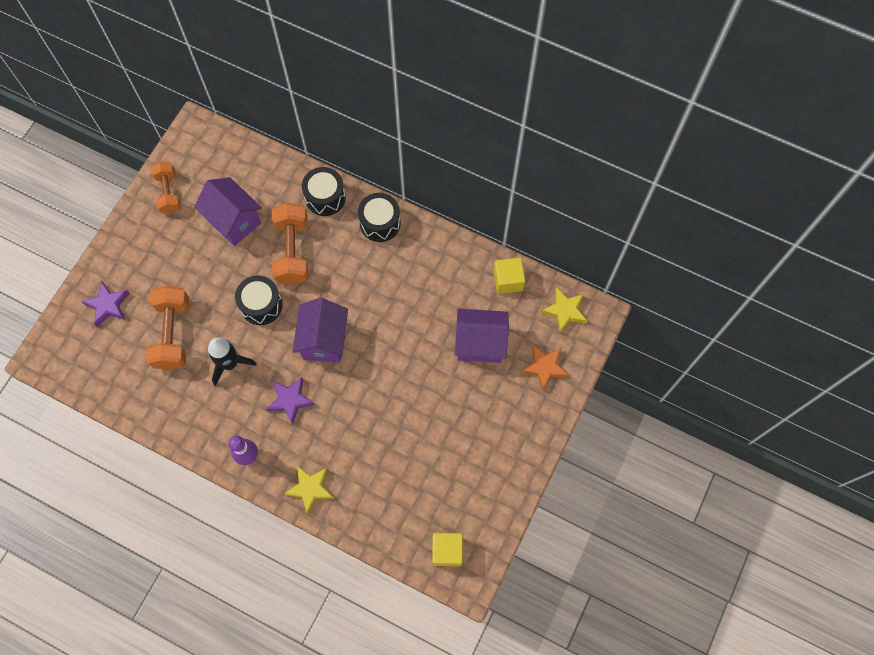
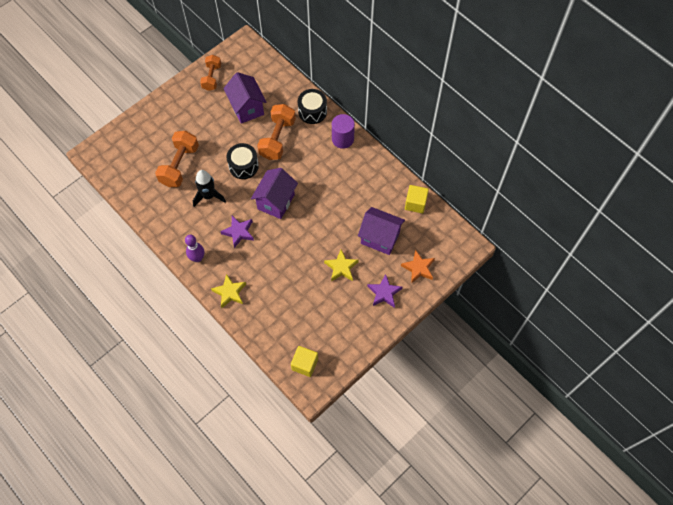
camera: 20 degrees right, 5 degrees down
purple star [82,281,130,327] -> purple star moved to [367,274,402,308]
black drum [358,193,401,242] -> purple cylinder [332,114,355,149]
yellow star [541,287,587,333] -> yellow star moved to [324,250,359,281]

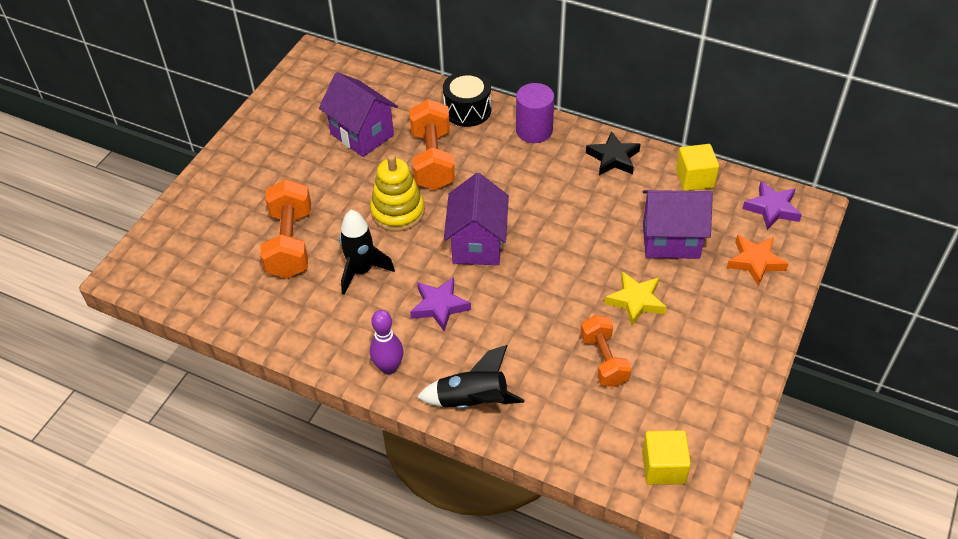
camera: 20 degrees left, 15 degrees down
orange dumbbell [200,55,221,91] -> orange dumbbell moved to [581,315,631,387]
yellow star [211,274,246,308] -> black rocket [417,345,524,409]
black drum [227,143,259,179] -> yellow stacking toy [370,154,425,232]
purple star [367,274,402,308] -> purple star moved to [742,181,802,230]
none -> black star [586,131,640,175]

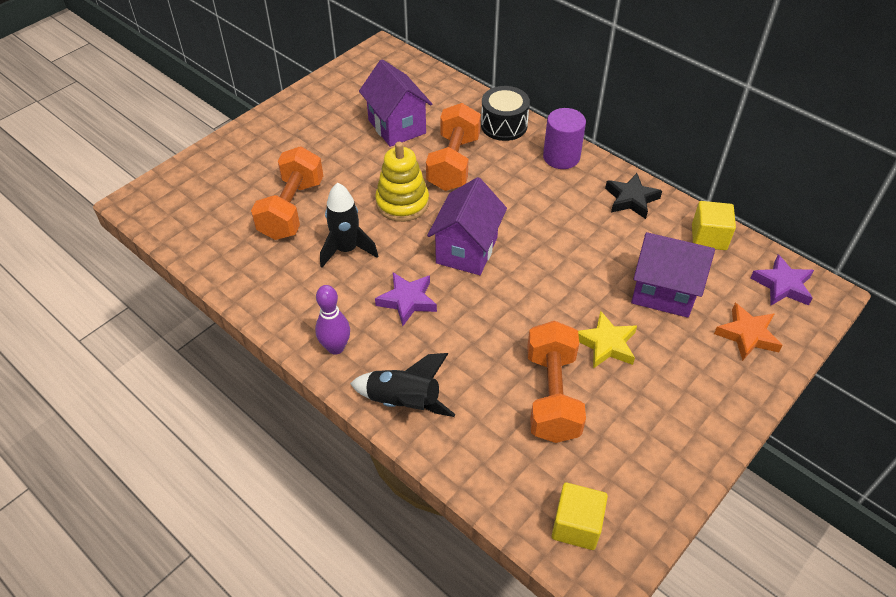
camera: 15 degrees right, 0 degrees up
orange dumbbell [581,315,631,387] -> orange dumbbell [527,321,586,443], size x1.52

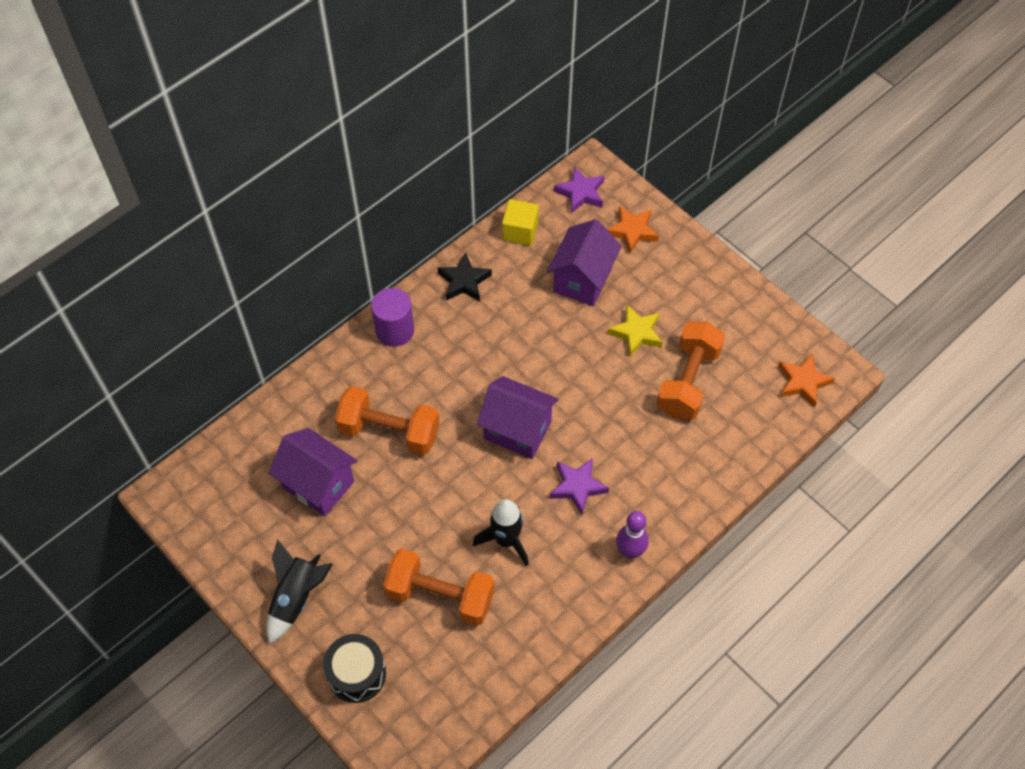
camera: 85 degrees left, 10 degrees up
black rocket [350,353,456,417] -> black rocket moved to [266,540,332,644]
purple house [359,59,432,147] -> purple house turned 60 degrees clockwise [269,428,357,516]
yellow stacking toy [375,142,429,222] -> none
black drum [481,86,530,141] -> black drum moved to [323,634,386,703]
orange dumbbell [527,321,586,443] -> orange dumbbell turned 75 degrees counterclockwise [656,322,725,420]
yellow cube [552,483,608,550] -> orange star [778,353,835,408]

